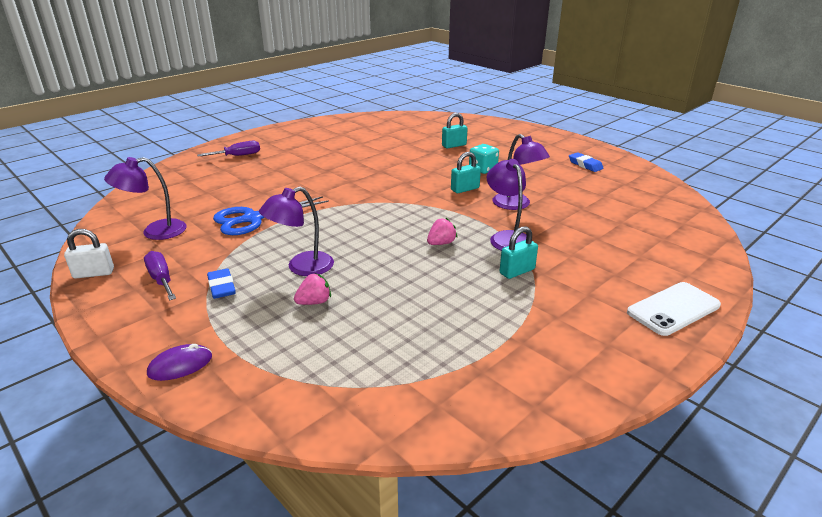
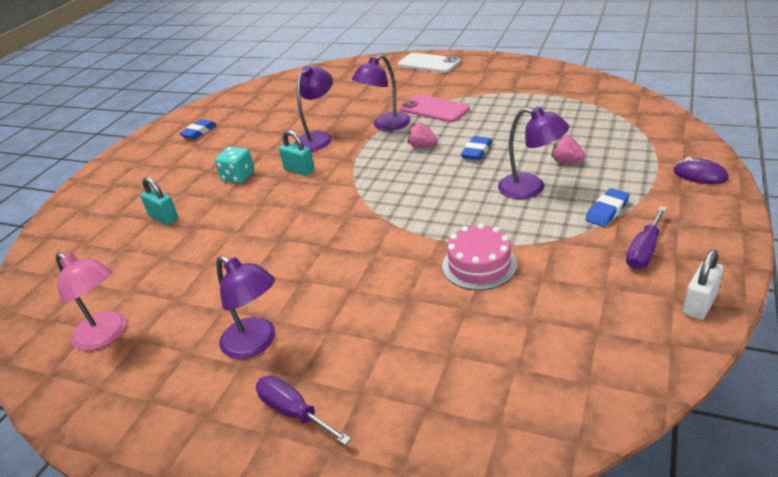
camera: 110 degrees left, 5 degrees up
white padlock [64,229,114,278] -> white padlock turned 75 degrees clockwise [683,250,724,320]
purple lamp [104,157,187,240] -> purple lamp moved to [216,256,275,359]
blue scissors [213,196,329,235] -> pink cake [442,223,517,290]
turquoise padlock [500,226,538,279] -> pink phone [400,94,470,123]
none -> pink lamp [55,252,126,351]
none -> blue eraser [461,136,492,160]

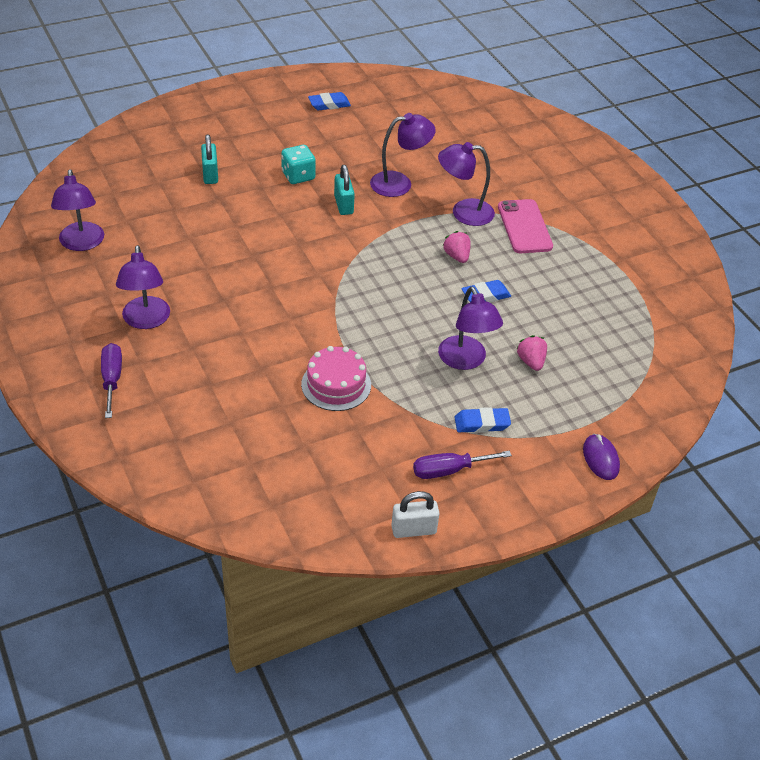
camera: 35 degrees right, 10 degrees up
pink lamp [55,252,126,351] -> purple lamp [51,169,104,251]
white phone [398,52,460,73] -> none

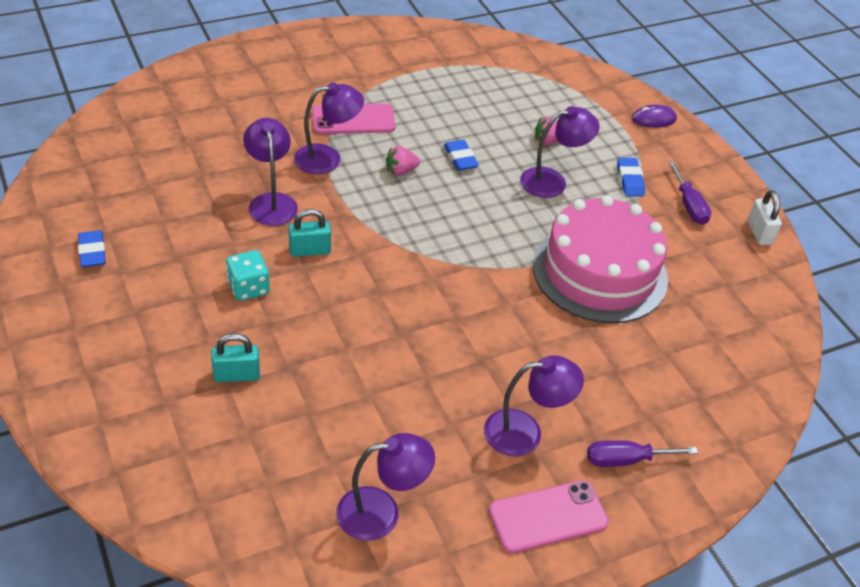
camera: 90 degrees left, 0 degrees up
pink cake [301,346,371,411] -> pink cake [533,195,668,323], size x1.92
purple lamp [438,142,495,226] -> purple lamp turned 105 degrees counterclockwise [294,82,364,174]
none -> pink phone [489,480,609,553]

